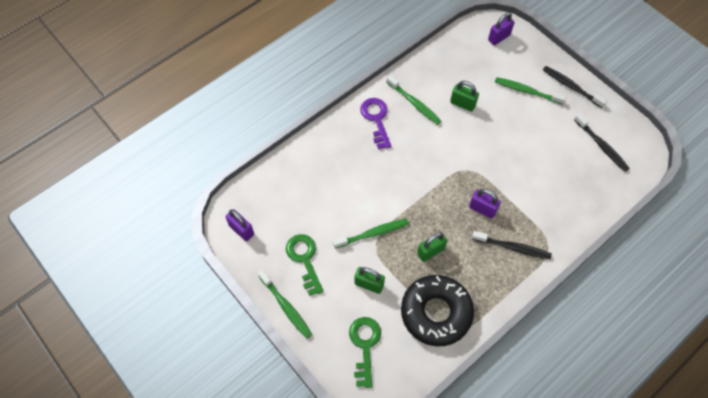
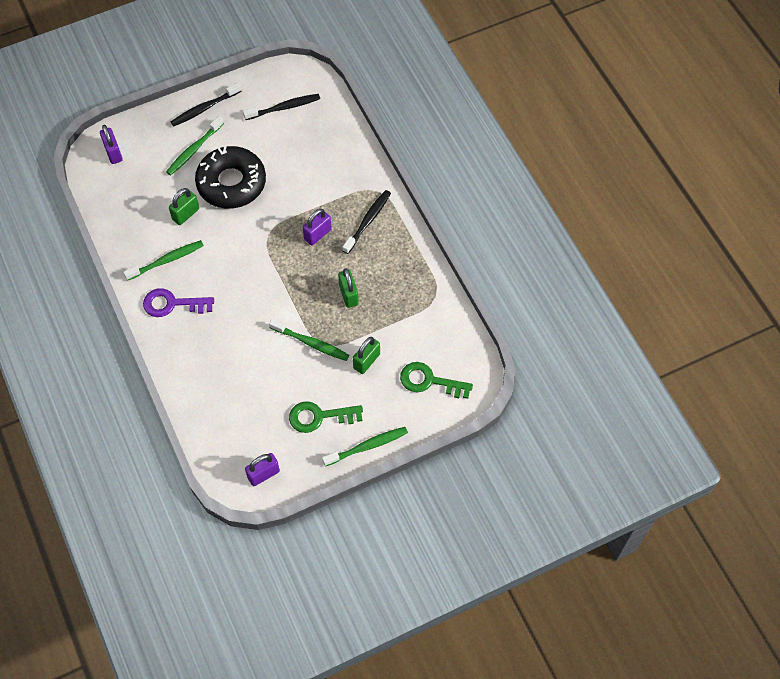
camera: 75 degrees left, 0 degrees up
green toothbrush [333,219,409,249] -> green toothbrush turned 120 degrees clockwise [269,319,349,361]
black donut [401,275,474,346] -> black donut moved to [195,146,266,209]

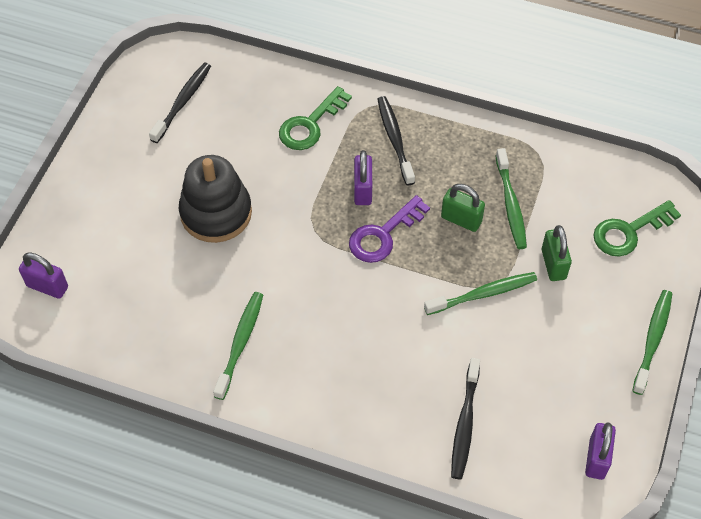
camera: 45 degrees left, 5 degrees down
purple key [143,288,214,317] -> purple key moved to [349,195,430,263]
green toothbrush [166,116,224,176] -> green toothbrush moved to [496,148,527,249]
green padlock [169,188,199,225] -> none
black toothbrush [171,82,241,126] -> black toothbrush moved to [451,358,480,479]
black donut [195,146,266,209] -> black stacking toy [179,155,252,243]
green key [289,401,363,433] -> green key moved to [279,86,352,150]

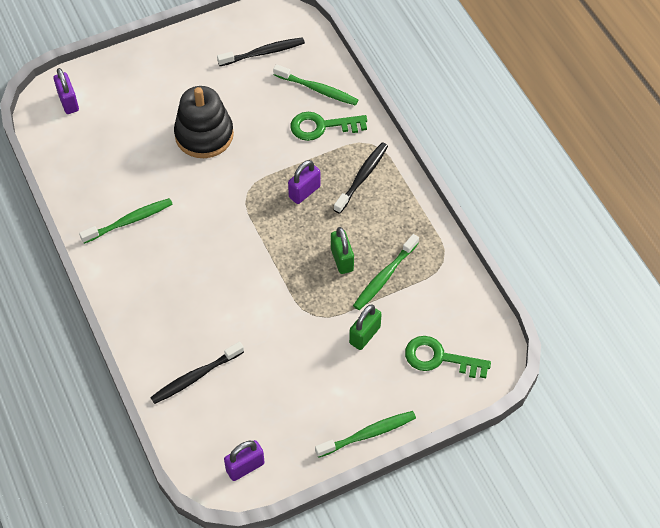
camera: 45 degrees right, 0 degrees up
purple key [349,195,430,263] -> none
green toothbrush [424,272,537,315] -> green toothbrush moved to [273,64,358,106]

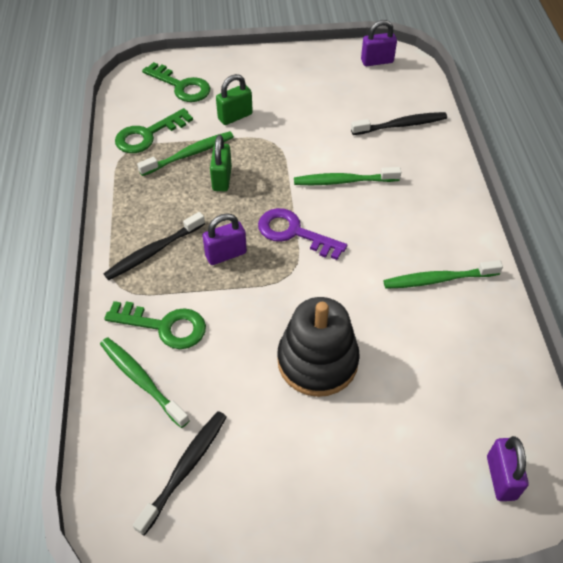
camera: 160 degrees left, 5 degrees down
black toothbrush [217,37,305,66] -> black toothbrush turned 120 degrees clockwise [133,411,227,536]
green toothbrush [315,411,416,458] -> green toothbrush moved to [294,167,401,185]
none -> green key [115,108,193,153]
none -> purple key [258,208,347,260]

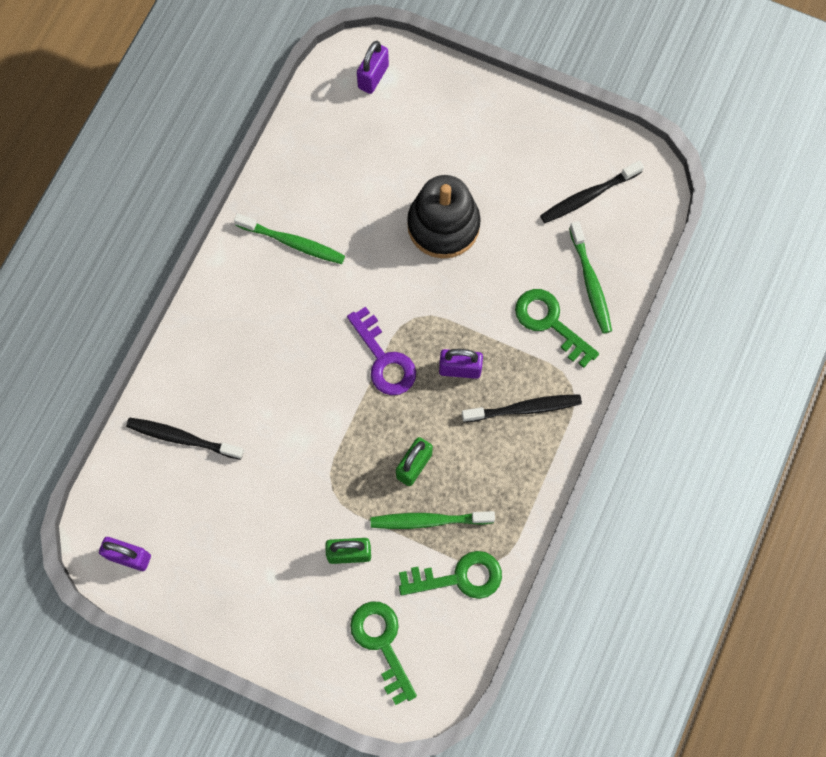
camera: 150 degrees left, 20 degrees up
green toothbrush [294,167,401,185] -> none

